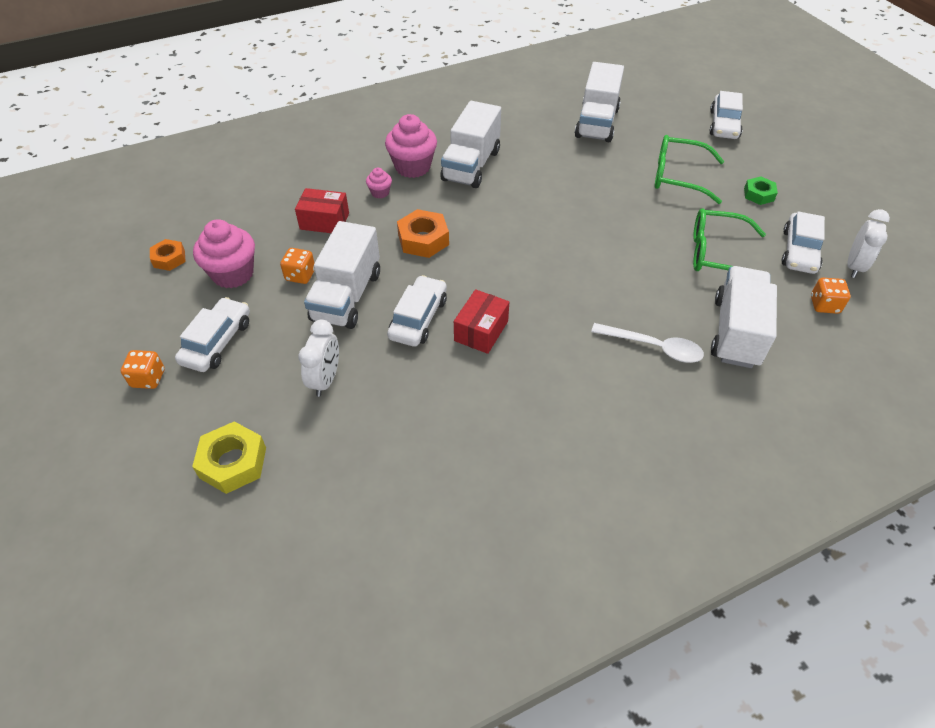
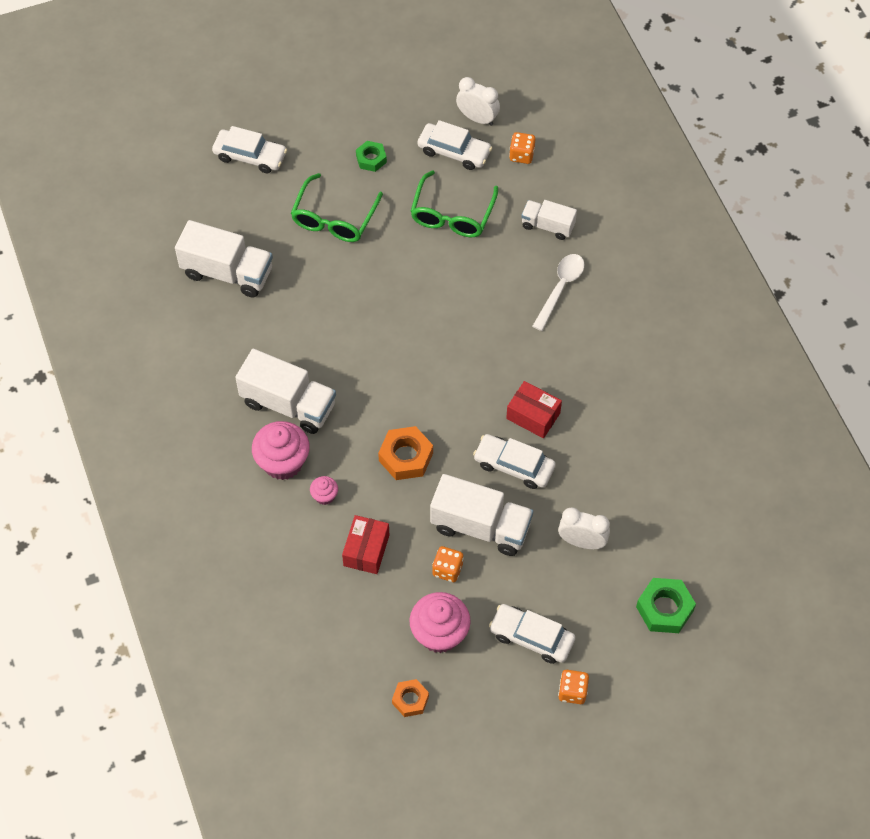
camera: 85 degrees left, 10 degrees up
yellow nut [192,421,266,494] -> green nut [636,578,696,633]
white truck [711,266,777,368] -> white truck [521,200,577,240], size x0.59

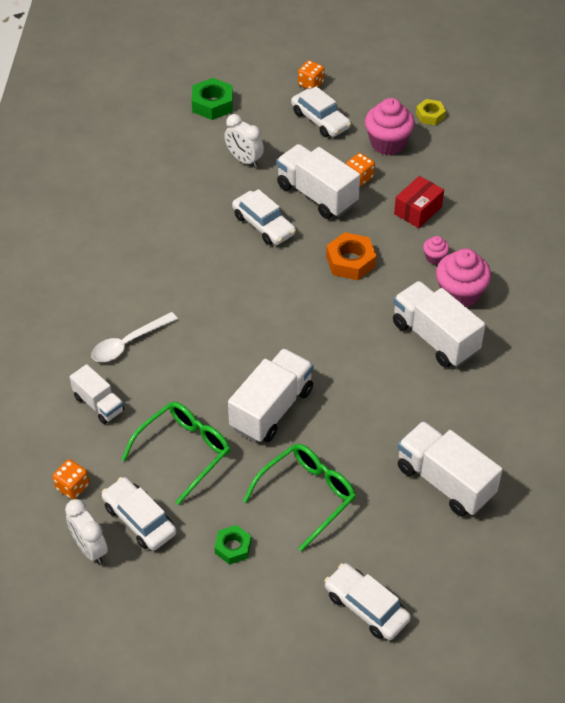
camera: 155 degrees left, 10 degrees down
orange nut [392,679,429,717] -> yellow nut [416,99,446,125]
red box [506,381,562,438] -> none
none -> white truck [228,348,314,443]

